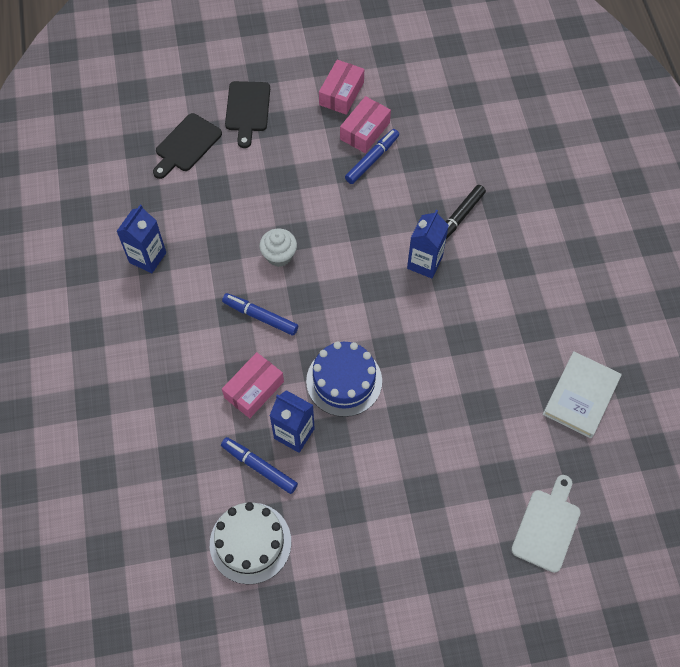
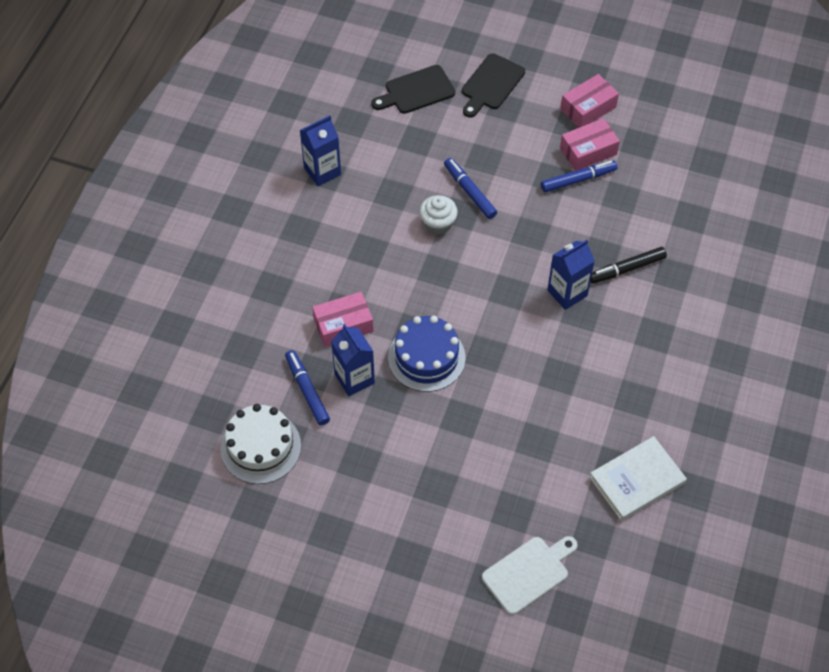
camera: 30 degrees right, 5 degrees down
blue marker [222,293,298,336] -> blue marker moved to [444,158,497,219]

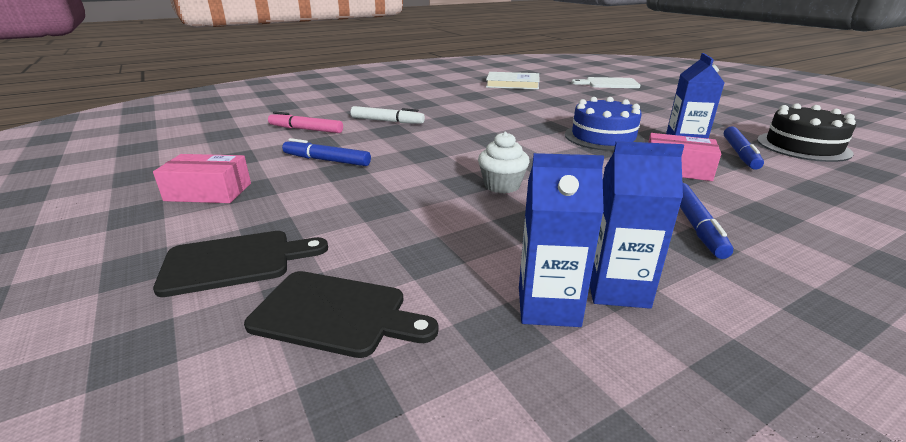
camera: 140 degrees left, 30 degrees down
white cake [221,404,301,484] -> black cake [757,103,856,162]
blue marker [444,158,497,219] -> blue marker moved to [680,183,733,259]
blue carton [547,239,595,310] -> blue carton moved to [519,153,604,327]
pink box [560,118,620,171] -> none
black marker [590,247,667,283] -> white marker [351,106,425,124]
none -> pink marker [268,111,343,133]

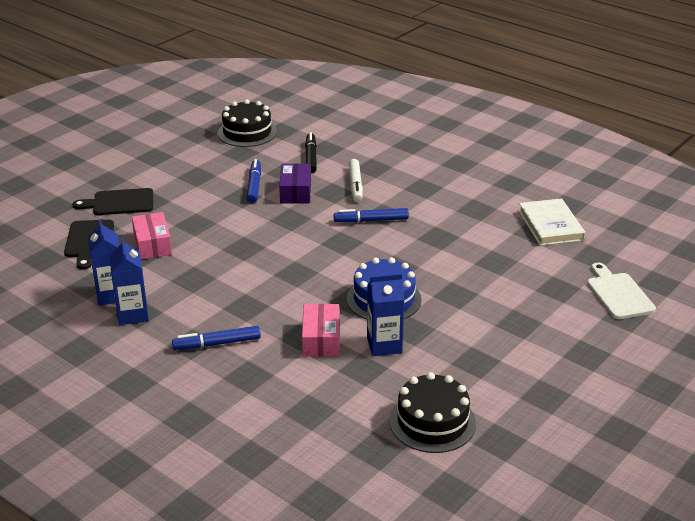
camera: 70 degrees right, 5 degrees up
pink box [153,154,251,203] -> pink box moved to [132,212,172,260]
black cutting board [153,231,328,297] -> black cutting board turned 120 degrees clockwise [72,188,153,215]
pink marker [268,111,343,133] -> black marker [305,132,317,174]
white cupcake [478,132,530,194] -> none
blue marker [724,126,764,170] -> blue marker moved to [334,208,409,223]
none -> black cake [218,99,277,147]
none -> purple box [279,163,311,204]

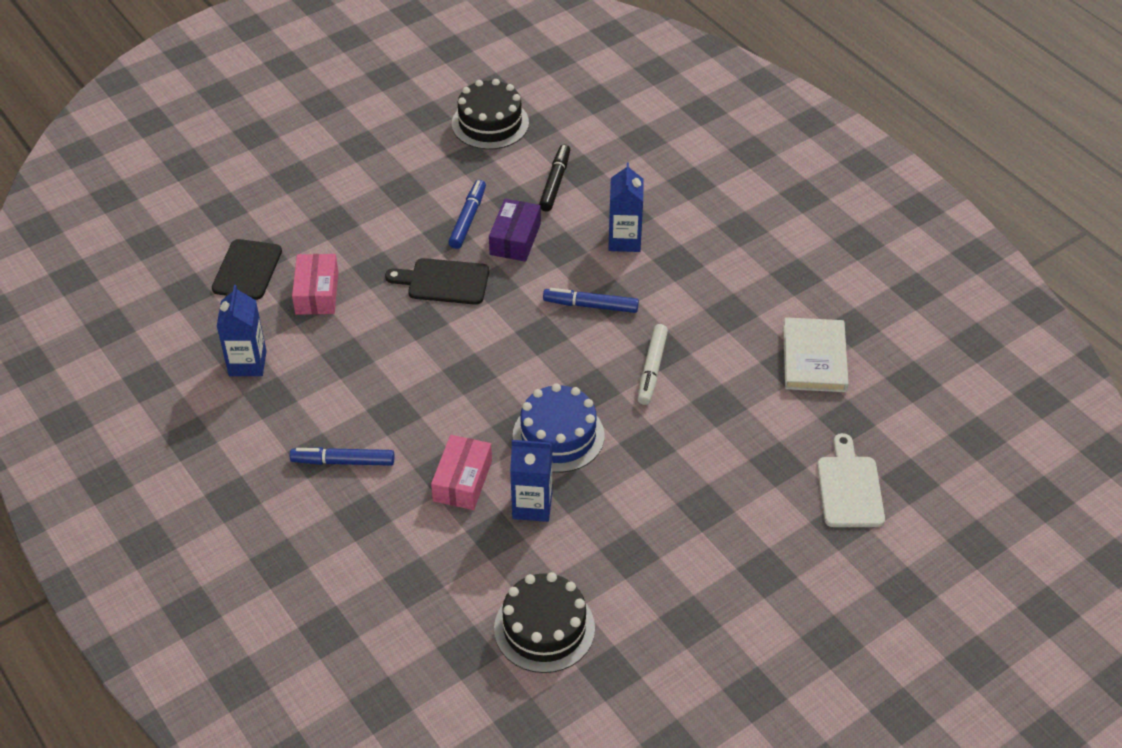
camera: 15 degrees right, 15 degrees up
black cutting board [72,188,153,215] -> black cutting board moved to [385,258,489,305]
blue carton [110,238,149,325] -> blue carton moved to [608,162,644,252]
white marker [349,159,363,202] -> white marker moved to [638,324,668,405]

